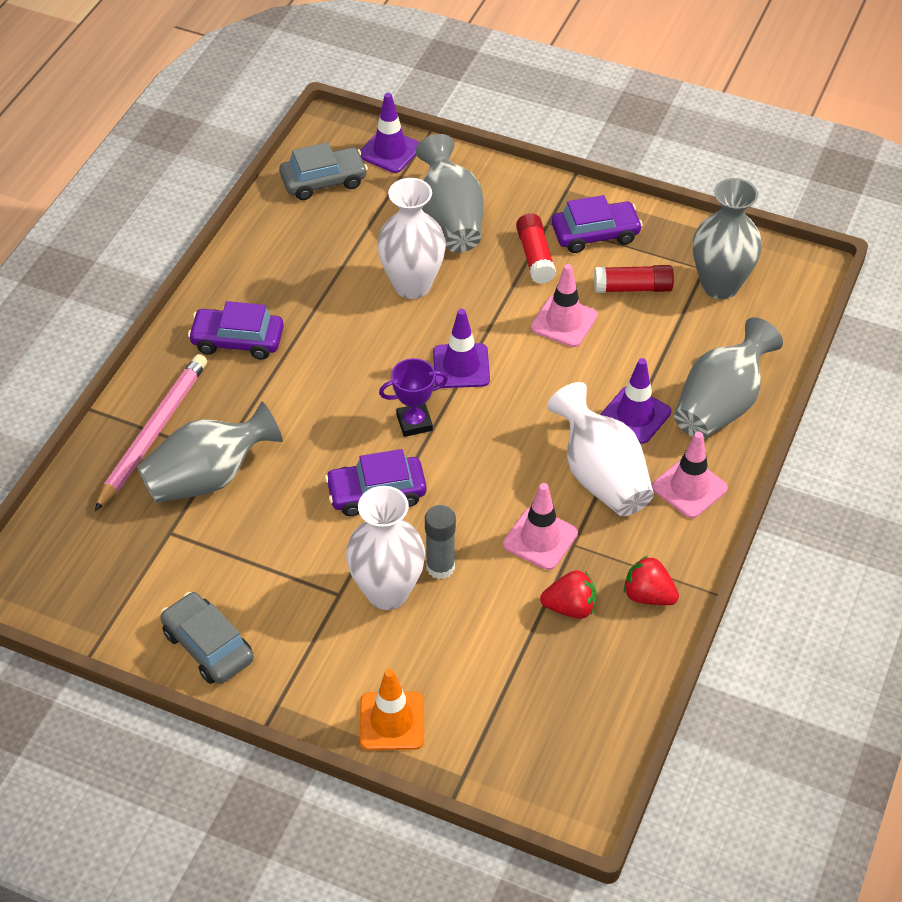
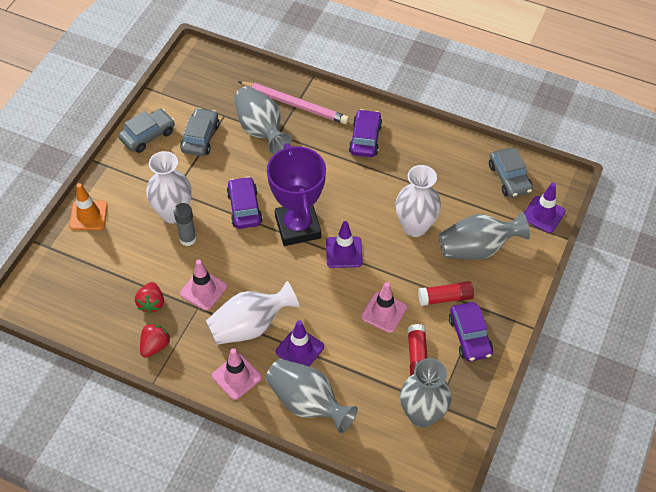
camera: 90 degrees right, 5 degrees up
purple trophy [379,358,448,437] -> purple trophy [267,143,326,246], size x2.07
none -> grey car [180,108,219,156]

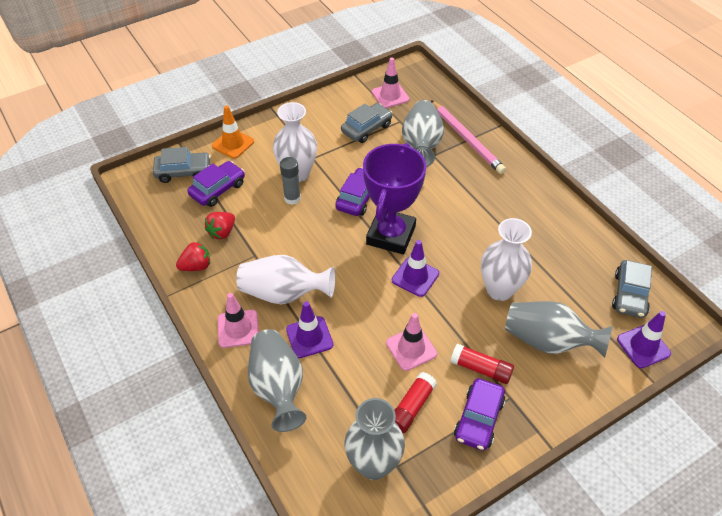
camera: 35 degrees right, 5 degrees down
grey car [118,109,175,153] -> grey car moved to [153,147,211,183]
pink traffic cone [180,260,227,311] -> pink traffic cone moved to [372,57,409,108]
purple car [349,109,382,157] -> purple car moved to [187,161,245,207]

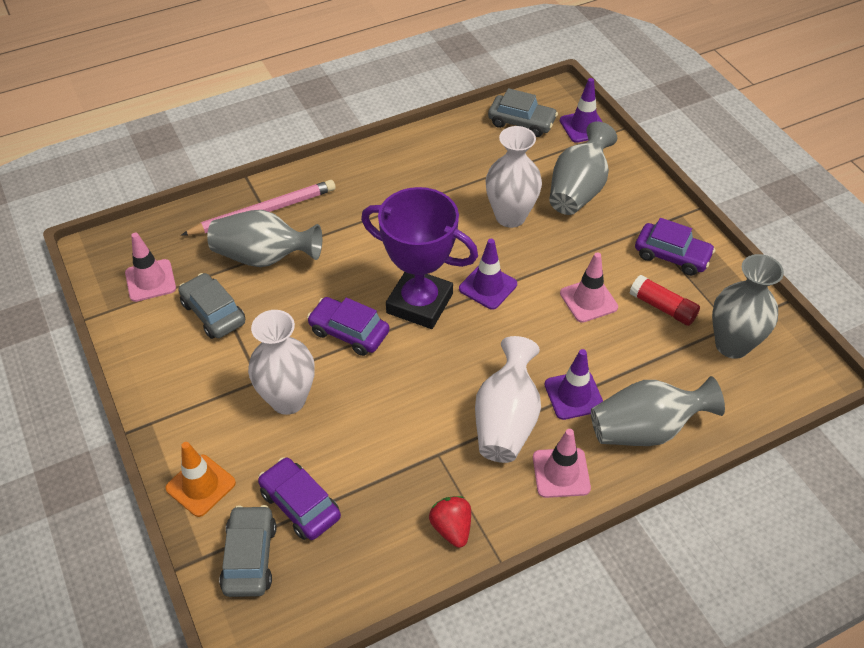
camera: 85 degrees left, 0 degrees up
red strawberry [205,212,235,239] -> none
grey glue stick [280,157,301,205] -> none
red glue stick [450,344,514,384] -> none

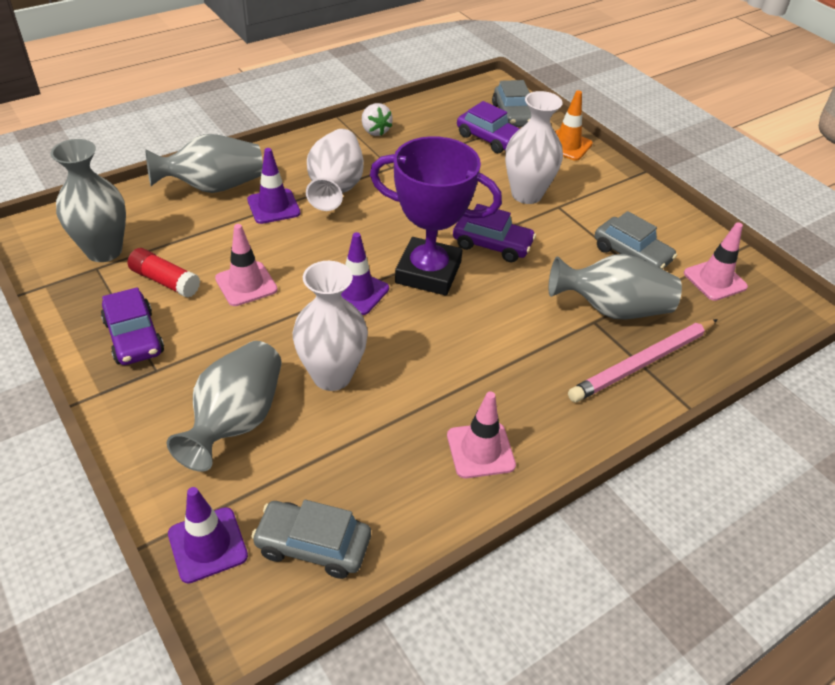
camera: 170 degrees right, 5 degrees down
red strawberry [429,496,471,548] -> white strawberry [362,103,393,136]
pink traffic cone [533,429,591,498] -> pink traffic cone moved to [447,391,516,478]
purple car [635,218,715,276] -> purple car turned 135 degrees counterclockwise [101,287,164,365]

